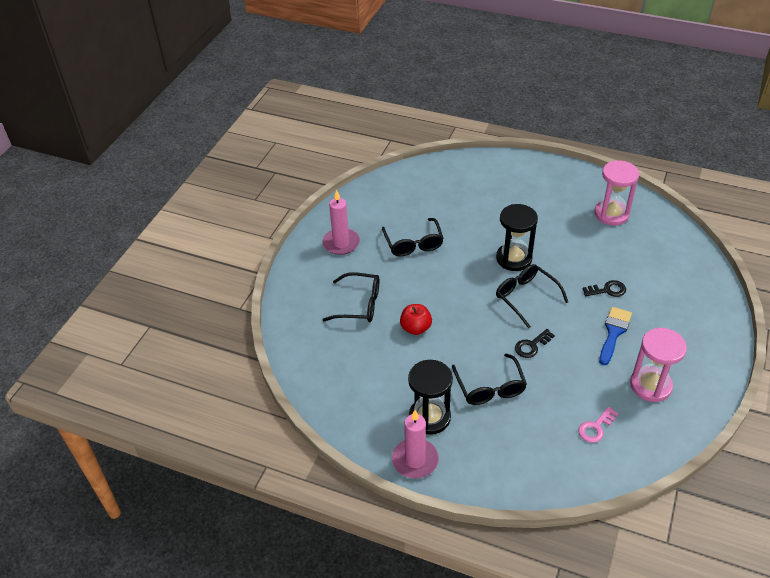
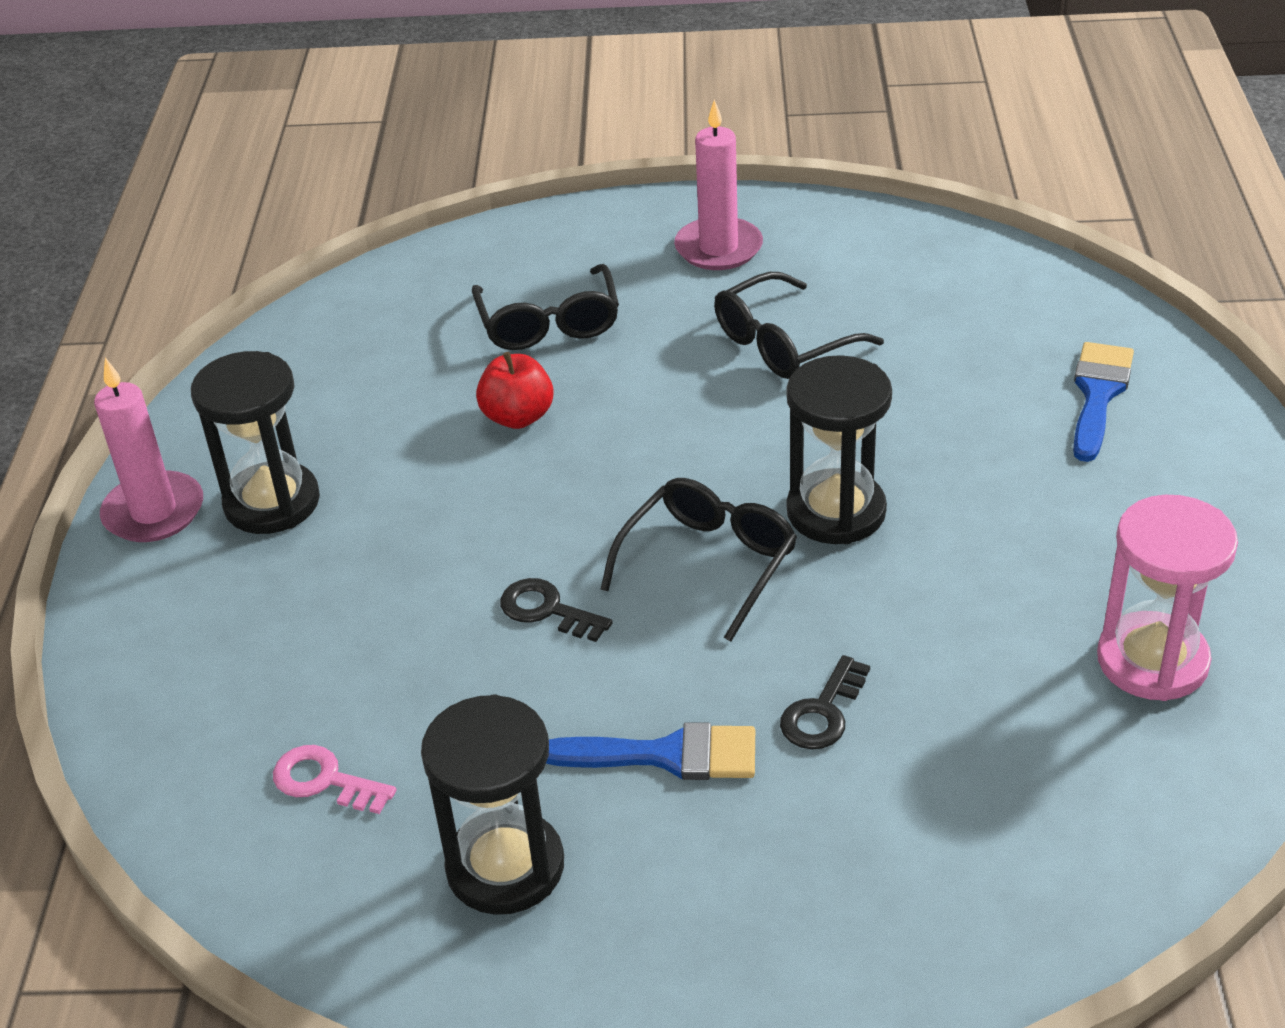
camera: 70 degrees right, 5 degrees down
black glasses [452,353,527,405] -> none
black key [583,280,626,297] -> black key turned 60 degrees clockwise [780,655,870,750]
pink hourglass [630,328,687,402] -> black hourglass [421,694,564,915]
none -> blue brush [1073,342,1134,462]

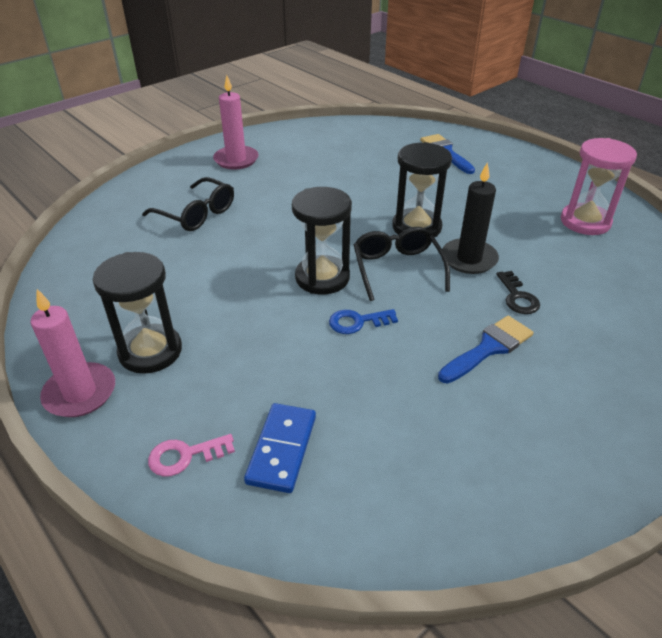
camera: 45 degrees left, 0 degrees up
pink key [273,745,396,814] -> pink key moved to [148,434,235,477]
black hourglass [421,694,564,915] -> black hourglass moved to [292,187,352,295]
red apple [476,352,554,429] -> none
black key [500,578,613,642] -> blue key [329,309,398,334]
black glasses [714,272,884,379] -> none
none -> blue domino [244,403,316,493]
none -> black candle [442,162,499,274]

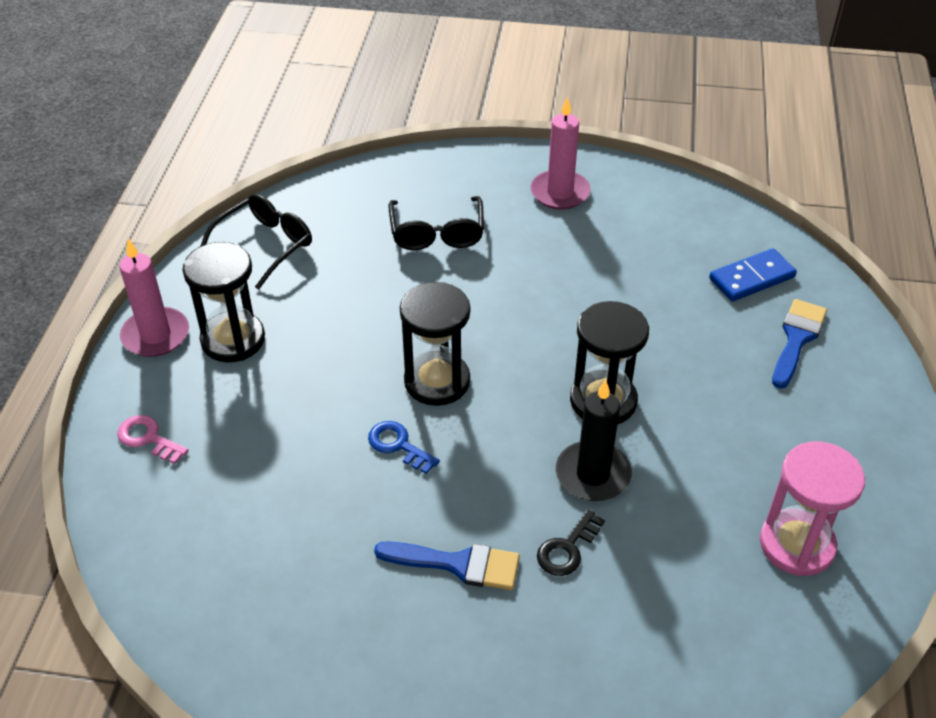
camera: 50 degrees right, 5 degrees up
blue domino [244,403,316,493] -> blue domino moved to [709,248,797,301]
black glasses [354,227,450,301] -> black glasses moved to [200,194,312,289]

